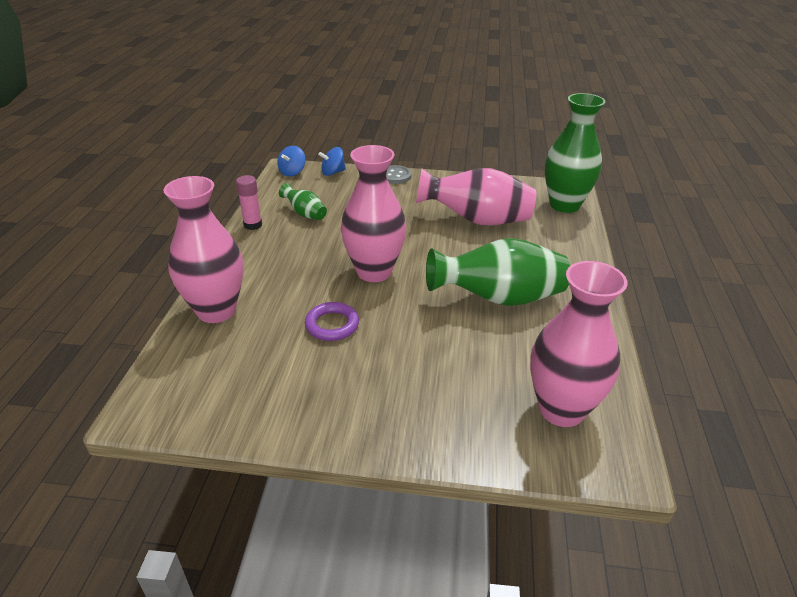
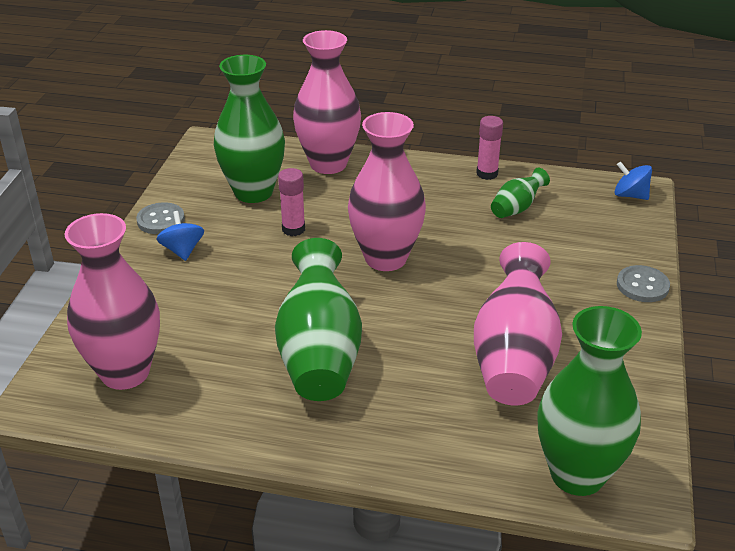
camera: 95 degrees right, 0 degrees up
purple ring [305,302,359,341] -> pink glue stick [278,168,305,236]
blue spinning top [318,147,346,176] -> blue spinning top moved to [157,211,204,261]
none -> grey button [136,202,185,234]
none -> green vase [214,55,285,203]

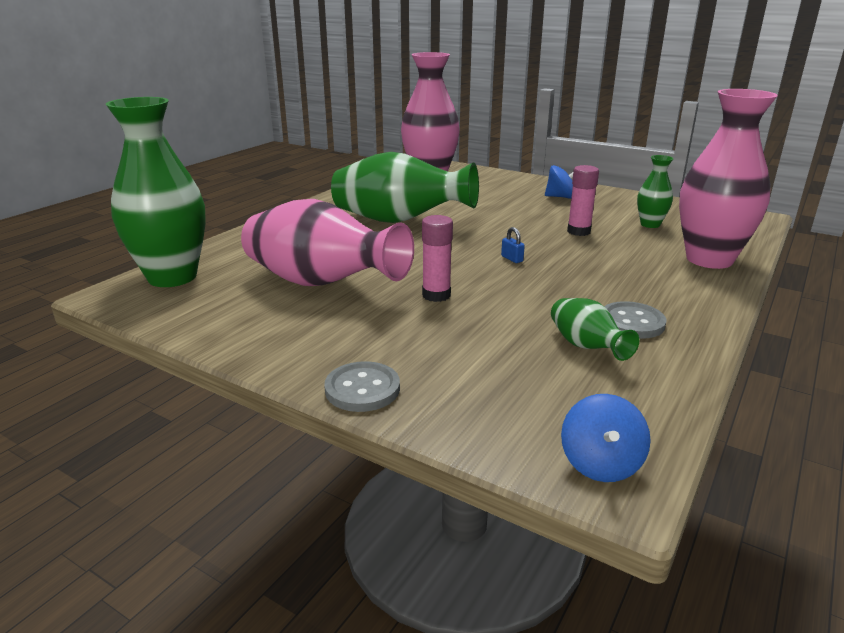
camera: 110 degrees right, 10 degrees down
grey button [136,202,185,234] -> grey button moved to [604,301,667,339]
green vase [214,55,285,203] -> green vase [637,155,674,228], size x0.48
pink vase [348,112,426,271] -> blue padlock [501,227,525,263]
pink glue stick [476,116,503,180] -> pink glue stick moved to [422,215,453,302]
blue spinning top [614,162,652,200] -> blue spinning top turned 135 degrees clockwise [561,394,651,482]

